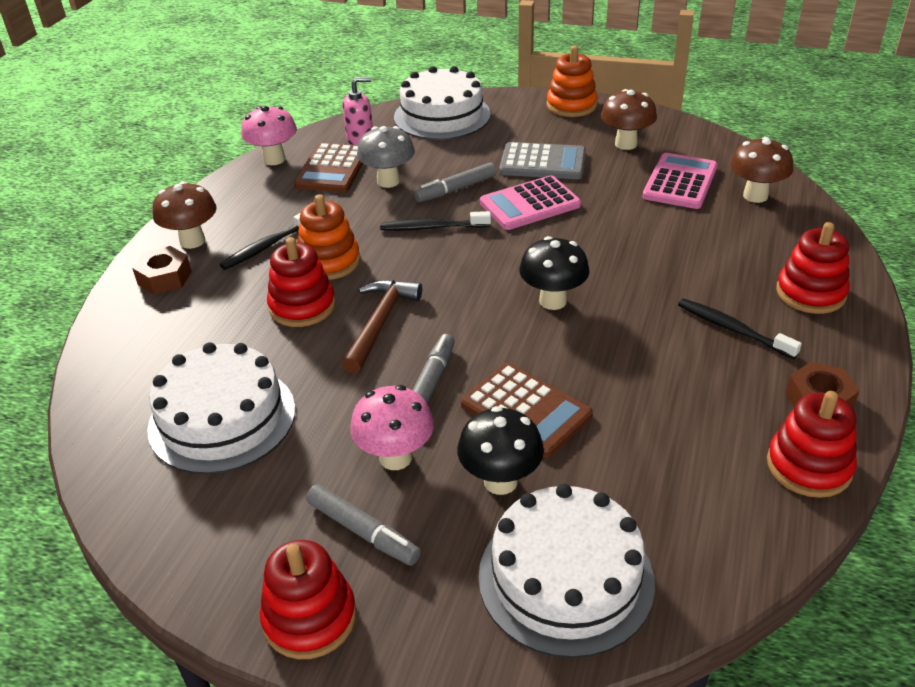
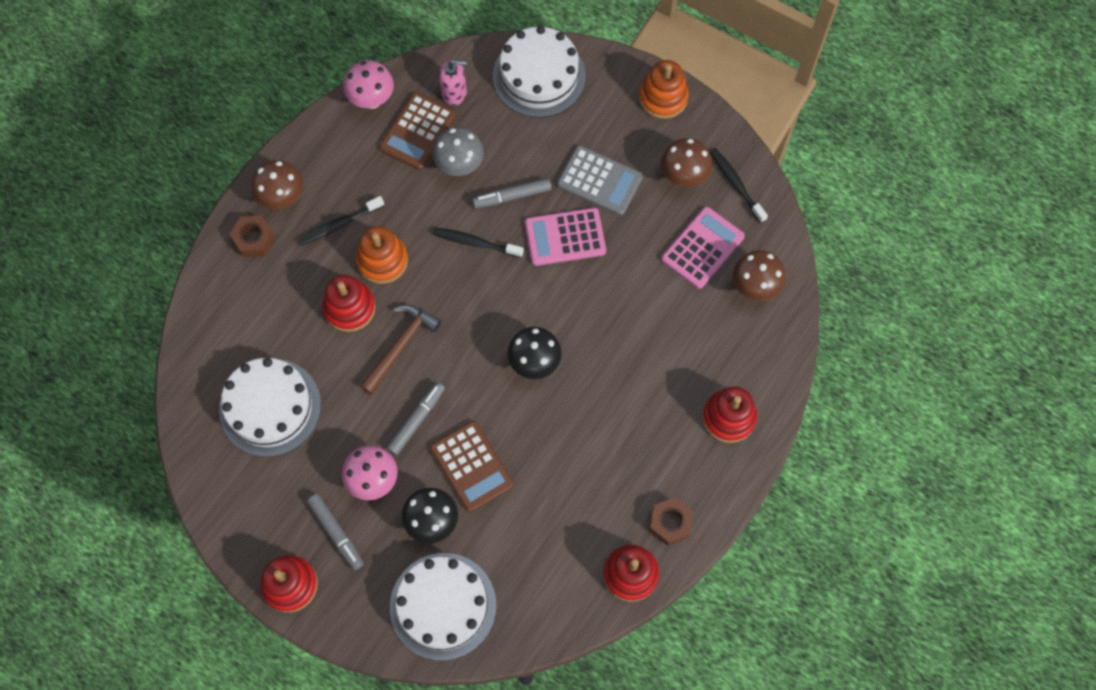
camera: 15 degrees right, 30 degrees up
black toothbrush [678,299,802,359] -> black toothbrush moved to [710,148,768,223]

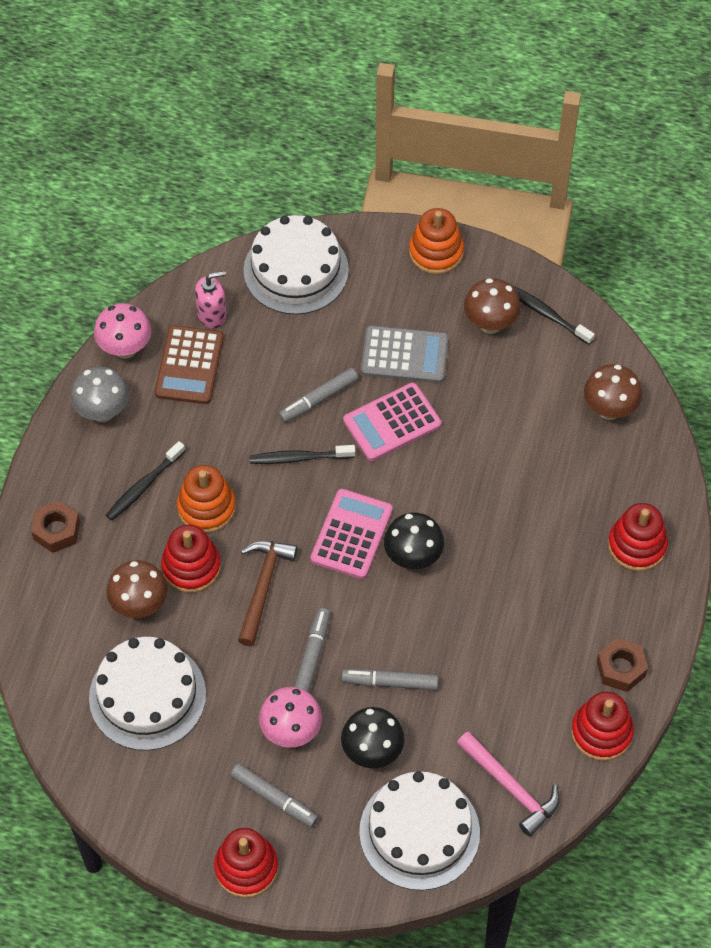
camera: 20 degrees left, 10 degrees down
brown mushroom [252,160,303,210] -> brown mushroom moved to [107,560,168,618]
brown calculator [430,421,514,512] -> grey marker [342,669,439,690]
grey mushroom [433,127,484,176] -> grey mushroom moved to [70,367,129,422]
pink calculator [661,207,745,289] -> pink calculator moved to [311,489,393,579]
none -> pink hammer [457,731,560,837]

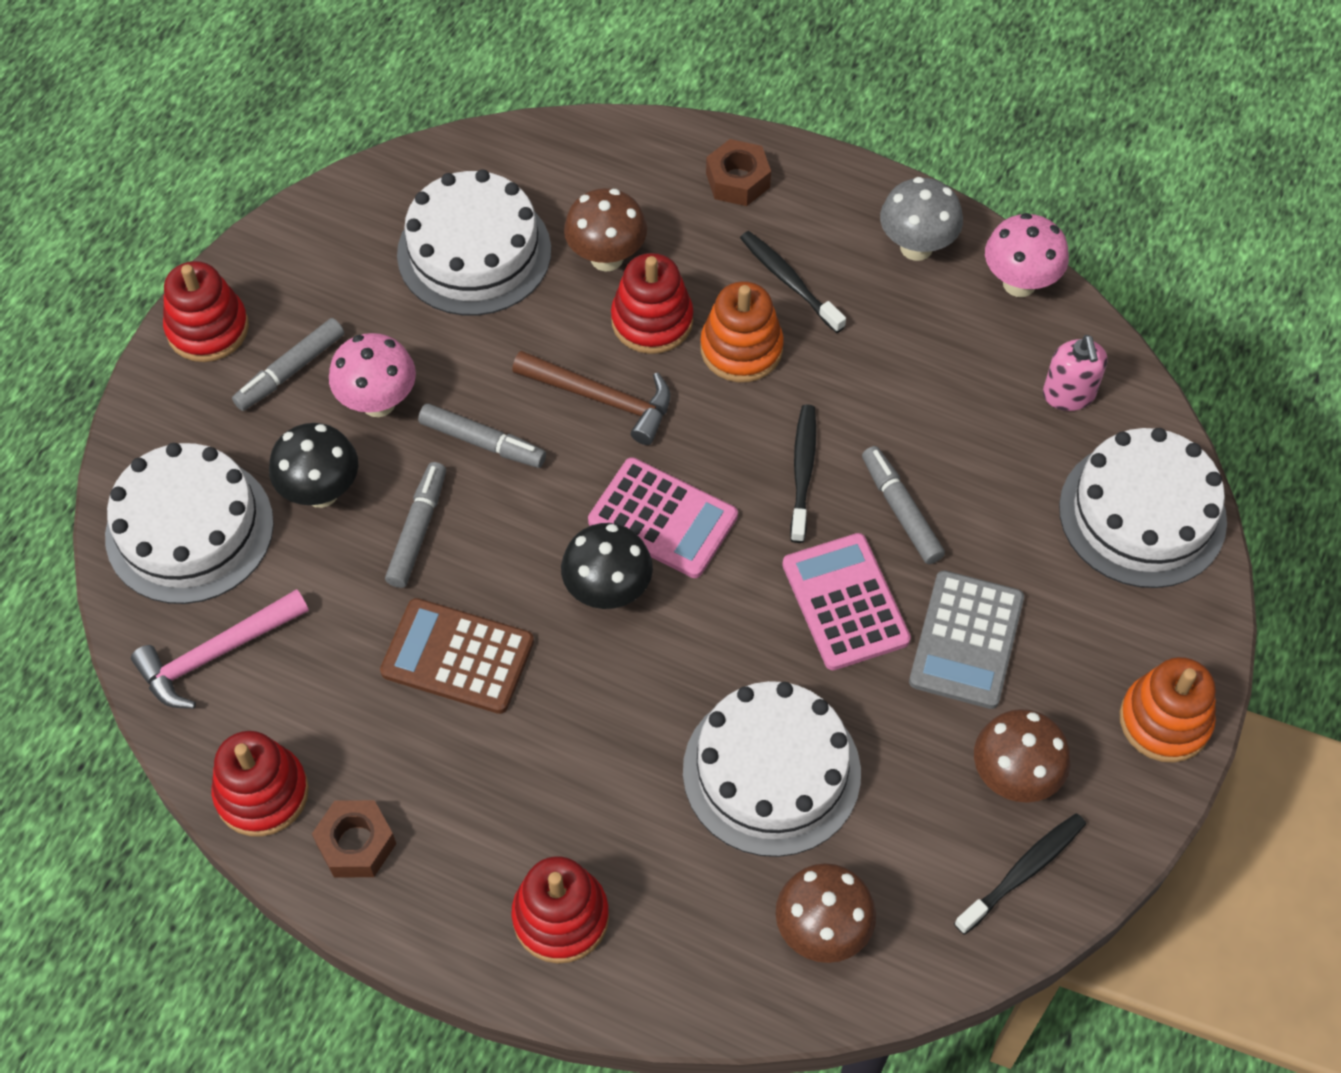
camera: 100 degrees right, 0 degrees up
brown calculator [155,325,224,404] -> brown calculator moved to [380,598,534,714]
none -> white cake [683,681,861,857]

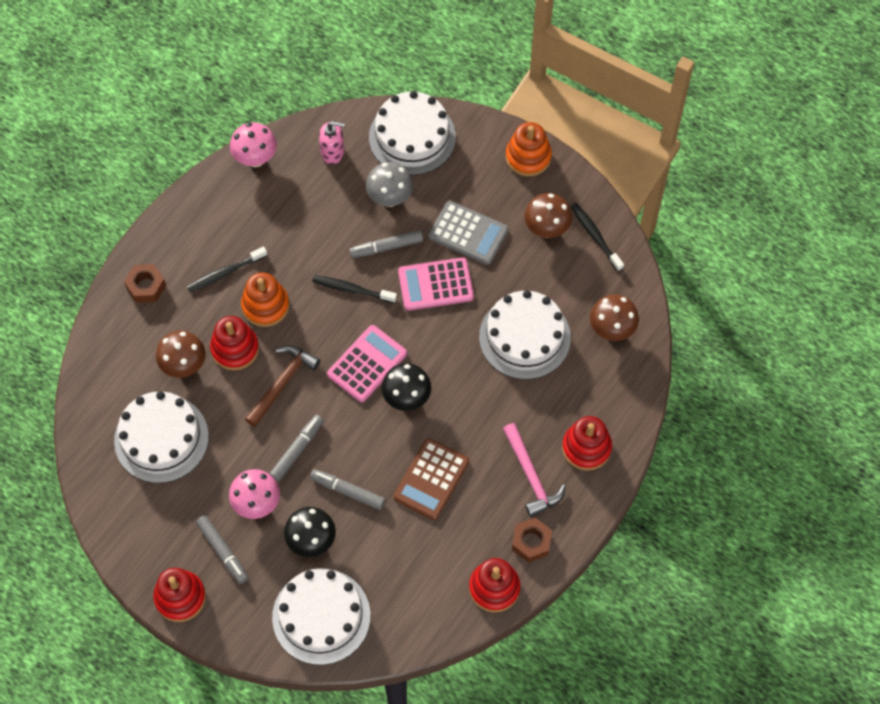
camera: 80 degrees left, 5 degrees up
pink hammer [131,589,309,709] -> pink hammer moved to [503,423,566,517]
grey mushroom [880,177,963,261] -> grey mushroom moved to [366,162,413,207]

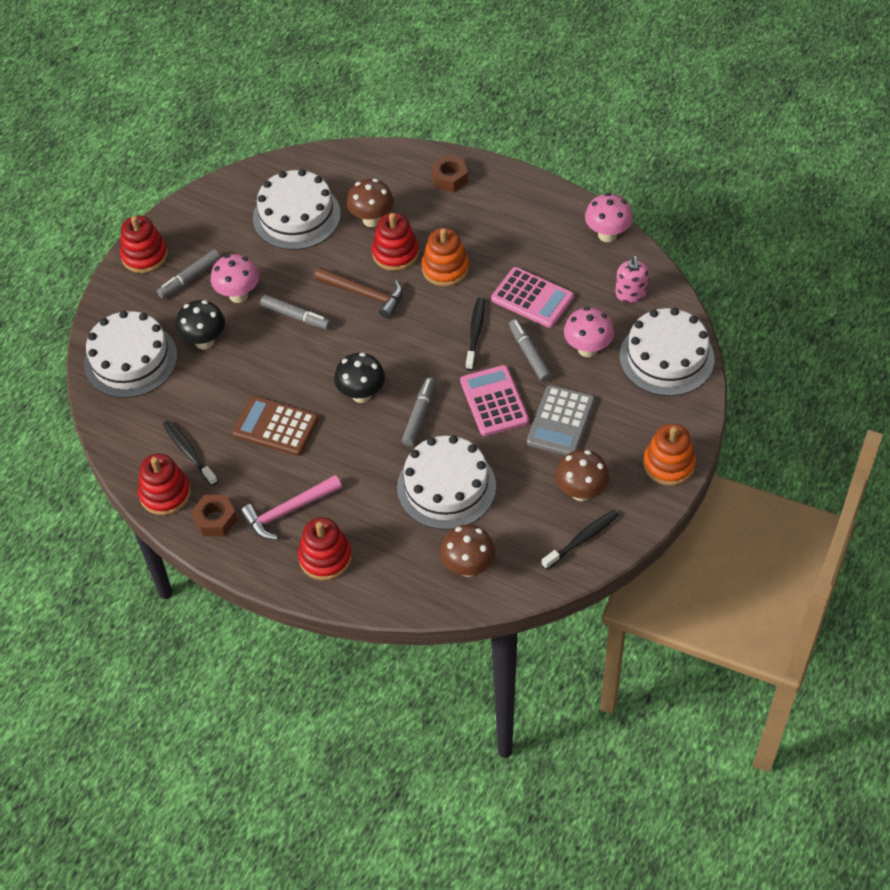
camera: 85 degrees right, 10 degrees down
black toothbrush [187,246,267,292] -> black toothbrush moved to [163,420,218,486]
grey marker [310,469,385,510] -> grey marker moved to [402,377,436,446]
pink calculator [327,325,407,402] -> pink calculator moved to [491,267,574,328]
grey mushroom [366,162,413,207] -> pink mushroom [564,307,614,357]

